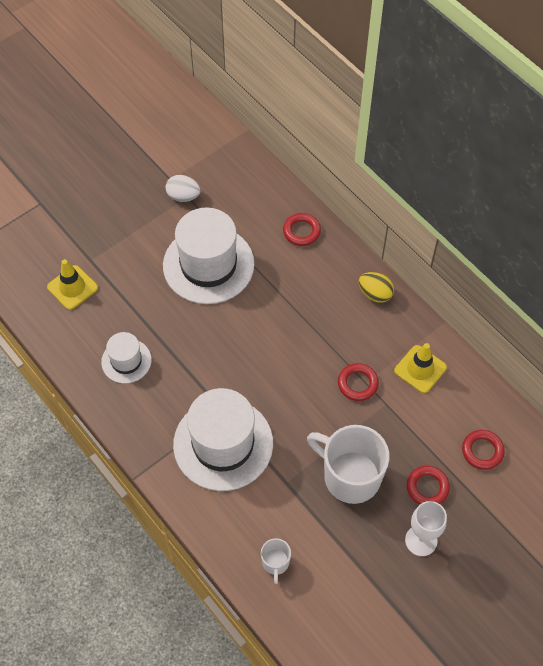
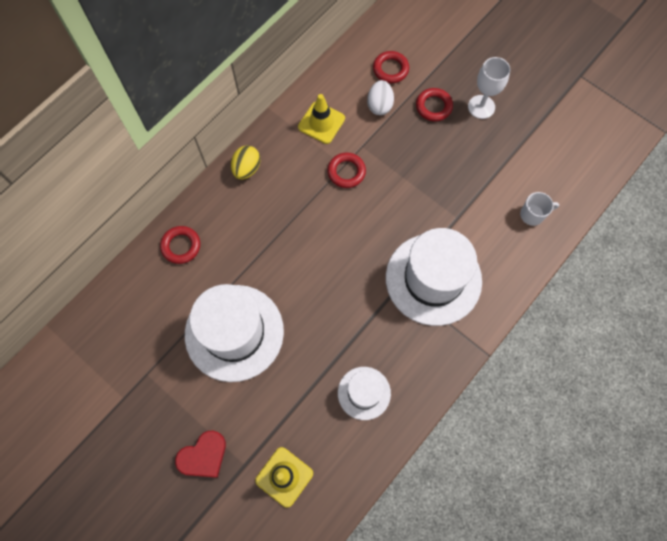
camera: 100 degrees left, 10 degrees up
white egg [166,175,200,202] -> white egg moved to [367,80,394,115]
white mug [307,425,389,504] -> none
none -> red heart [175,431,226,478]

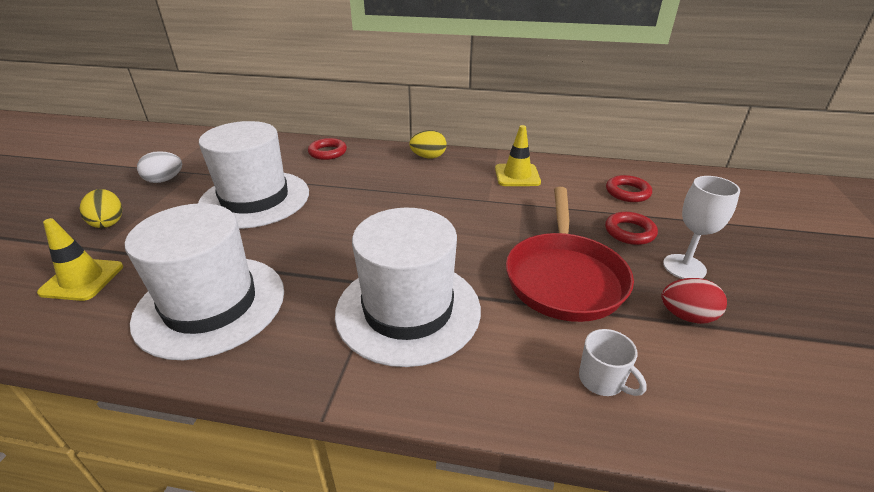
camera: 60 degrees right, 35 degrees down
red heart [175,431,226,478] -> yellow egg [79,189,122,228]
red ring [328,153,366,188] -> none
white hat [338,367,391,420] -> white hat [125,203,284,360], size x1.92
white egg [367,80,394,115] -> white egg moved to [137,151,182,183]
none -> red pan [506,187,634,322]
none -> red egg [661,278,727,324]

